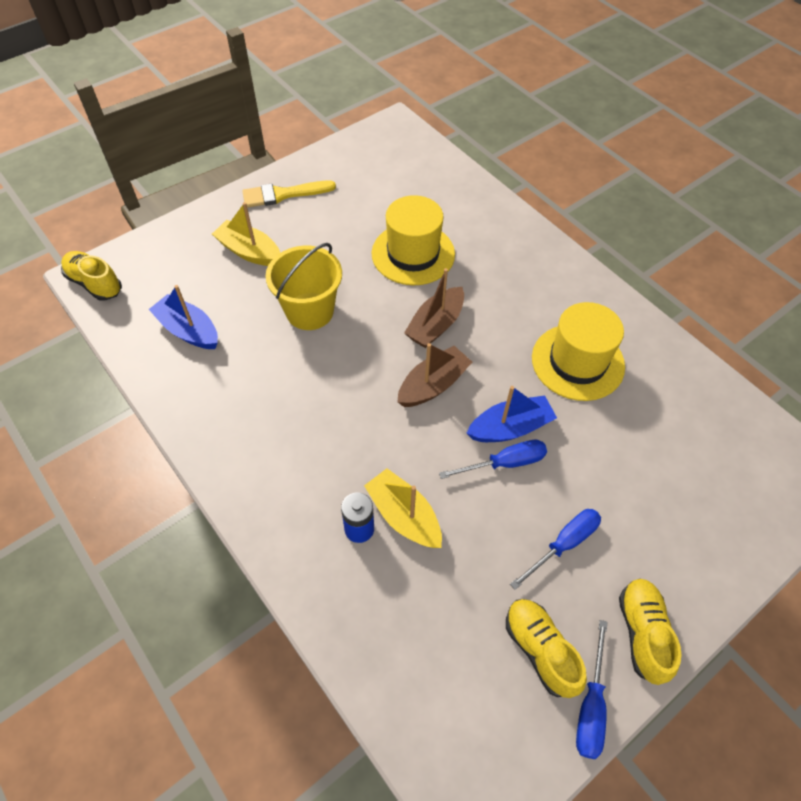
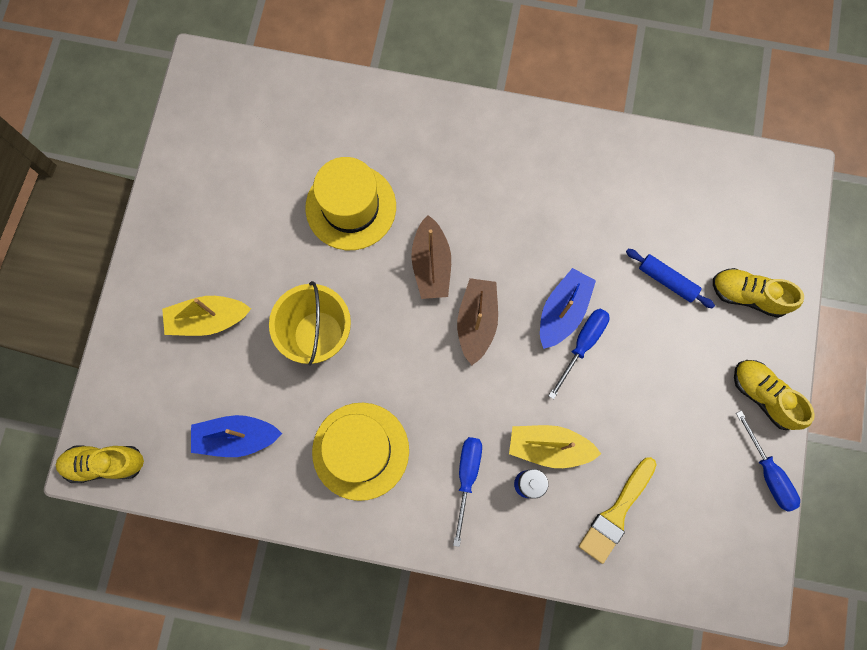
camera: 40 degrees left, 20 degrees up
yellow brush [242,180,336,208] -> yellow brush moved to [579,457,657,564]
yellow shoe [506,599,587,698] -> yellow shoe moved to [713,268,804,318]
blue screwdriver [510,509,601,590] -> blue screwdriver moved to [453,437,482,547]
yellow hat [532,302,625,401] -> yellow hat moved to [312,403,409,501]
none -> blue rolling pin [626,249,715,309]

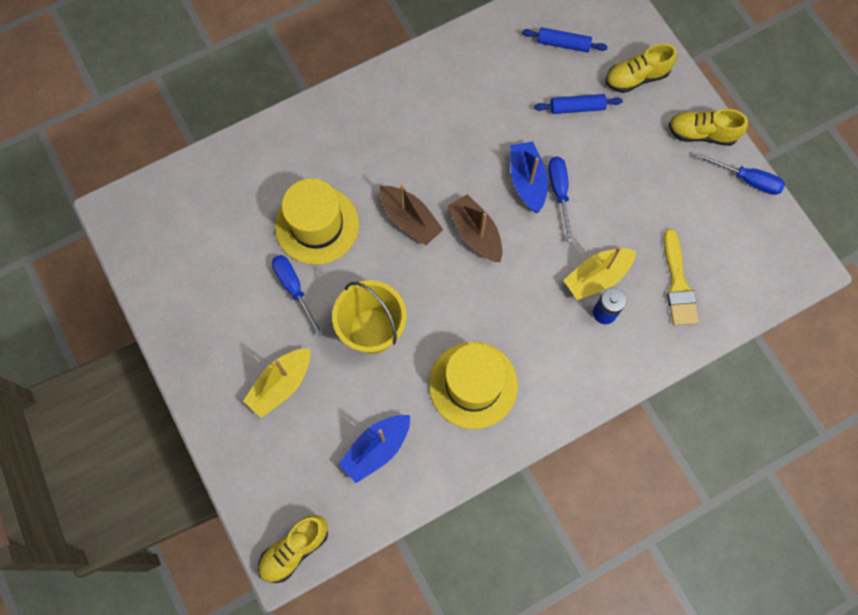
camera: 40 degrees left, 5 degrees down
blue screwdriver [453,437,482,547] -> blue screwdriver moved to [272,255,323,337]
none -> blue rolling pin [522,27,608,53]

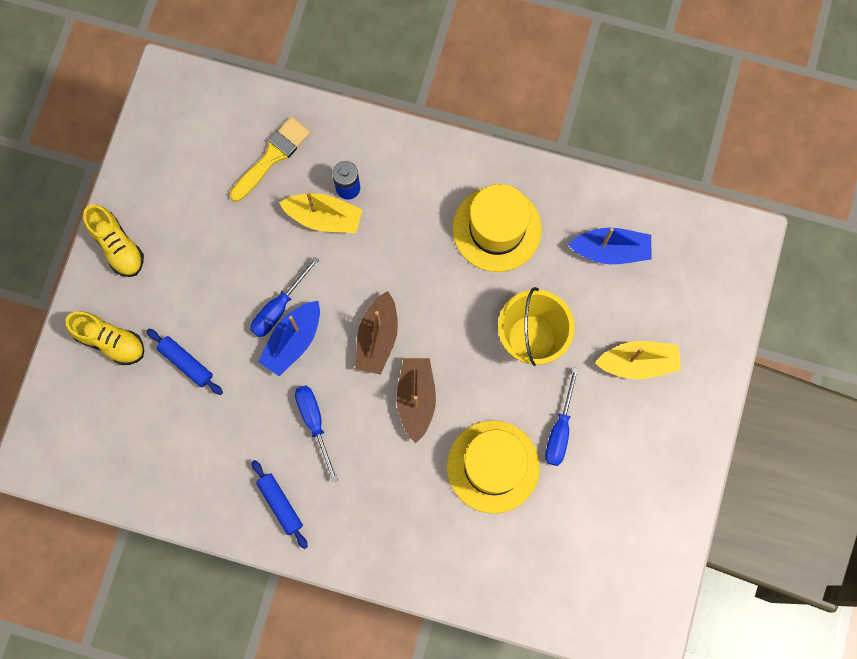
camera: 135 degrees left, 5 degrees up
yellow shoe [258,515,328,583] -> none
blue rolling pin [522,27,608,53] -> blue rolling pin moved to [252,460,308,549]
blue screwdriver [696,153,785,195] -> blue screwdriver moved to [295,386,338,483]

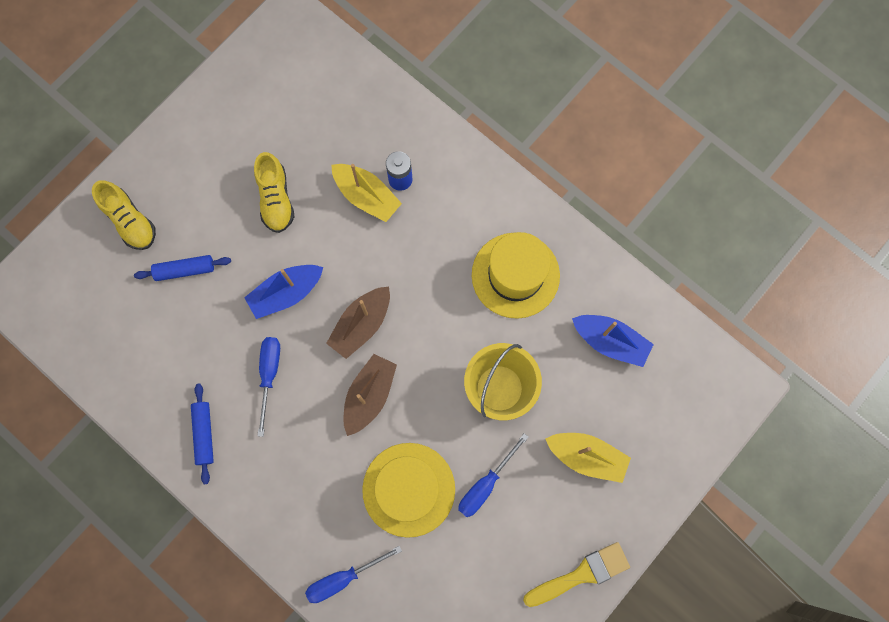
camera: 25 degrees right, 0 degrees up
yellow shoe [83,205,144,277] -> yellow shoe moved to [254,152,295,233]
blue rolling pin [147,329,223,395] -> blue rolling pin turned 75 degrees counterclockwise [134,255,231,281]
yellow brush [230,117,310,202] -> yellow brush moved to [523,542,630,607]
blue screwdriver [251,257,319,337] -> blue screwdriver moved to [305,546,402,603]

